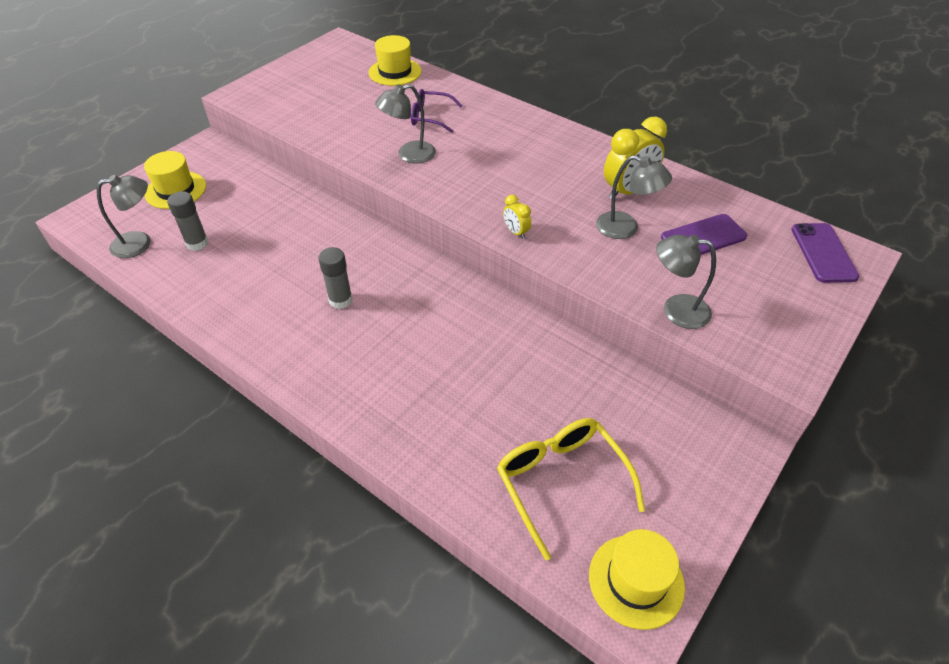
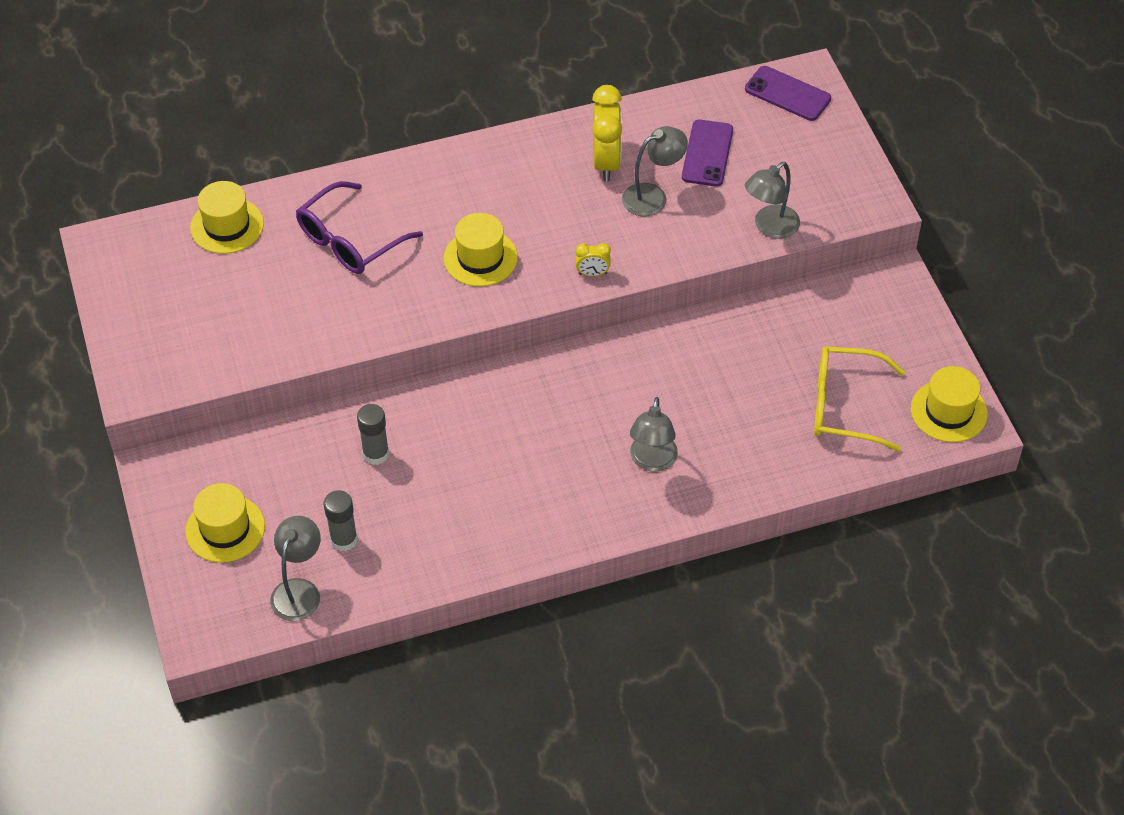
camera: 55 degrees left, 5 degrees up
grey glue stick [319,247,353,309] -> grey glue stick moved to [357,404,389,465]
grey lamp [375,84,436,164] -> grey lamp moved to [630,397,678,471]
purple glasses [411,89,462,133] -> purple glasses [296,181,423,274], size x1.54
none -> yellow hat [443,213,518,287]

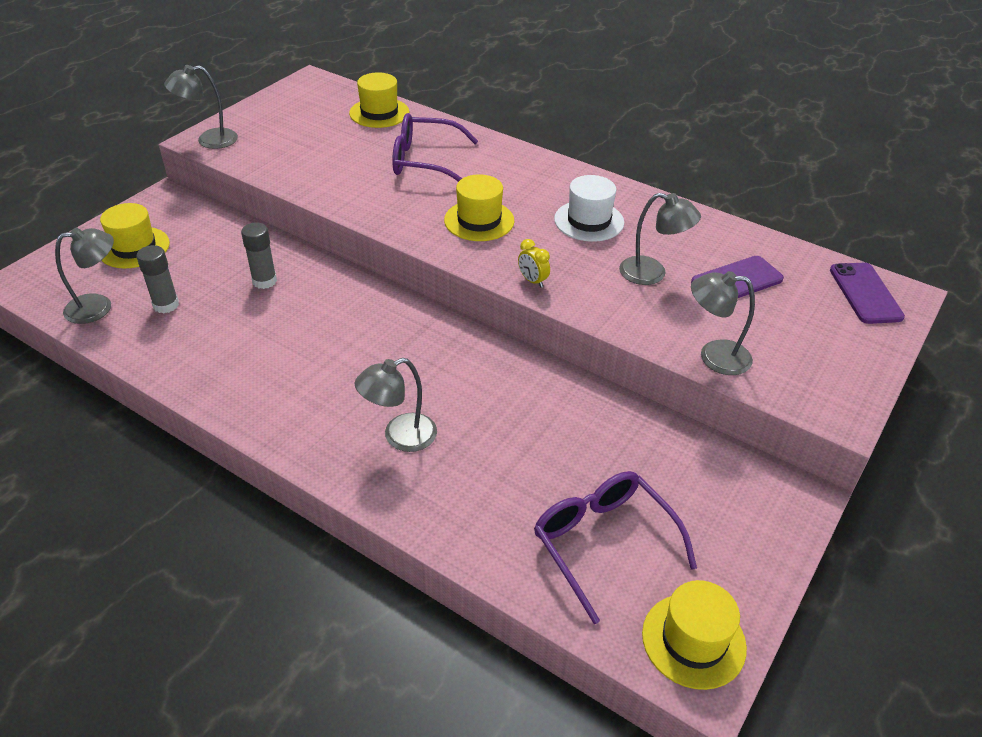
camera: 50 degrees right, 10 degrees down
yellow clock [592,85,622,181] -> none
yellow glasses [814,347,905,452] -> purple glasses [534,471,697,624]
none -> grey lamp [164,65,238,149]
none -> white hat [554,175,624,242]

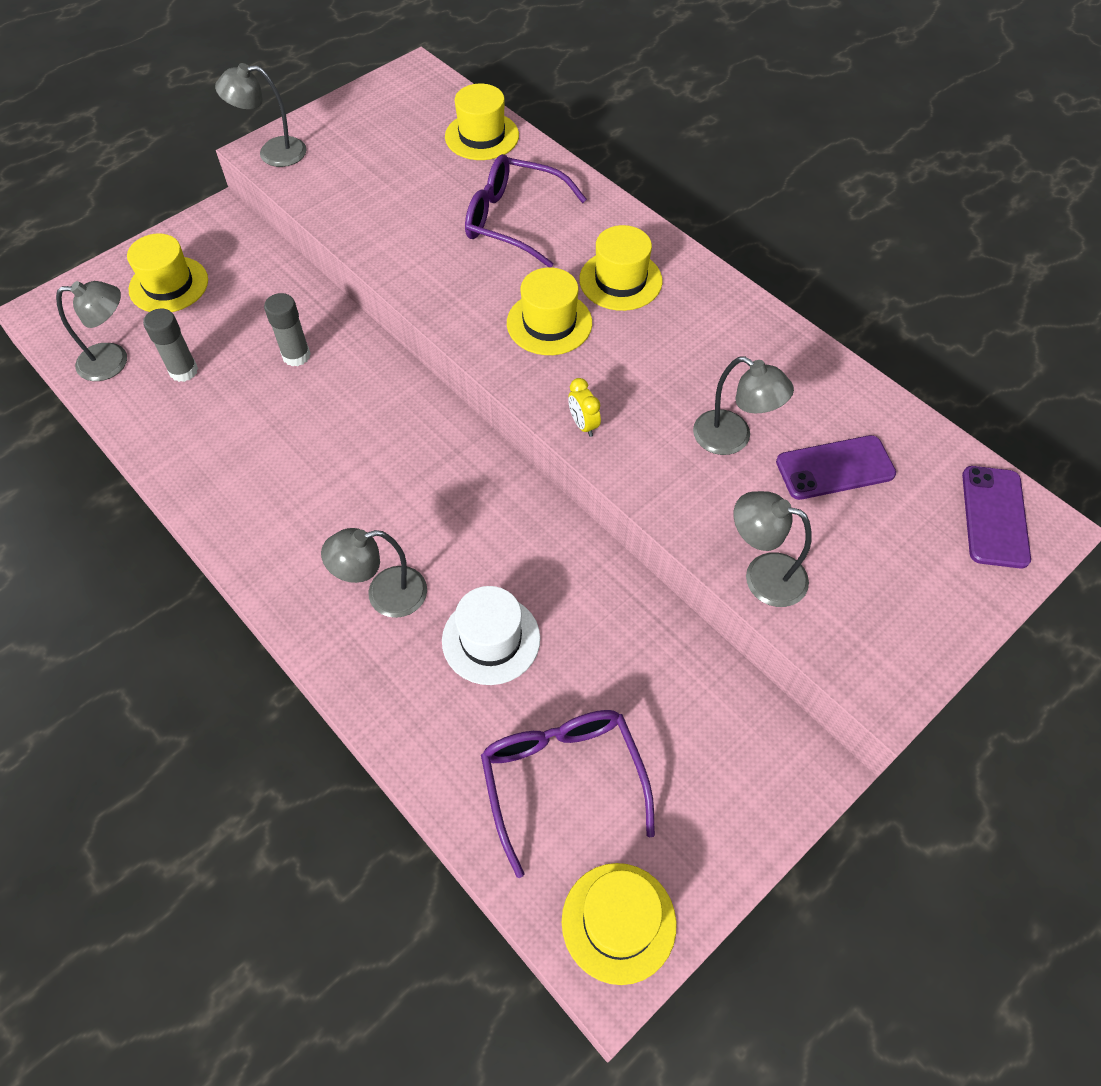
camera: 15 degrees right, 15 degrees up
white hat [554,175,624,242] -> white hat moved to [442,586,540,685]
none -> yellow hat [579,225,663,311]

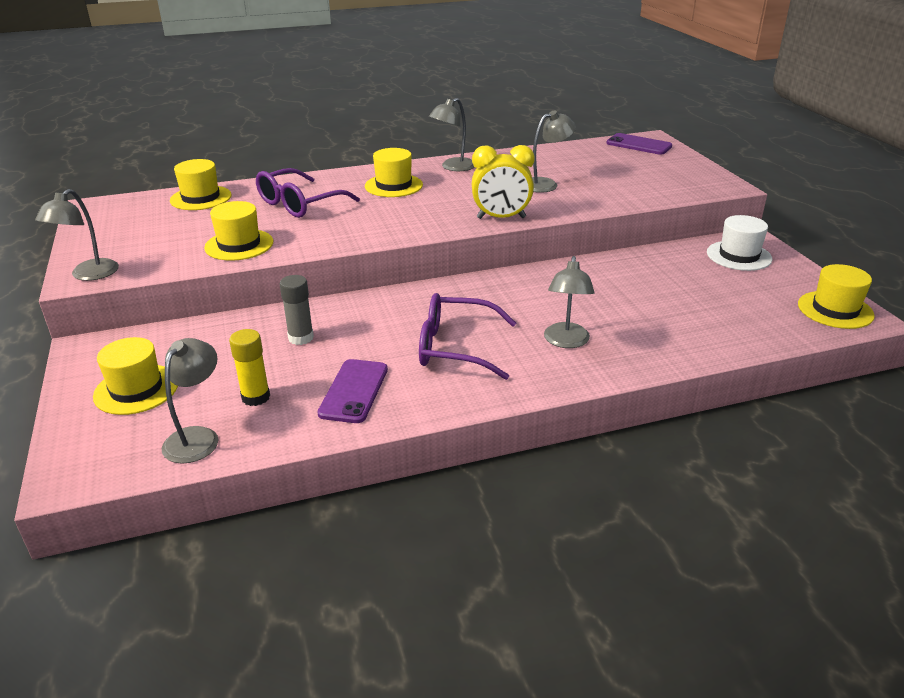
camera: 65 degrees left, 25 degrees down
grey glue stick [143,309,198,382] -> yellow glue stick [229,329,270,406]
white hat [442,586,540,685] -> white hat moved to [707,215,772,271]
purple glasses [481,710,655,878] -> purple glasses moved to [419,293,516,380]
yellow hat [507,267,592,355] -> yellow hat moved to [204,201,274,261]
yellow clock [568,378,601,437] -> yellow clock [472,145,534,219], size x2.02
grey lamp [734,491,812,607] -> grey lamp moved to [429,98,474,171]
purple phone [776,435,896,500] -> purple phone moved to [318,359,388,423]

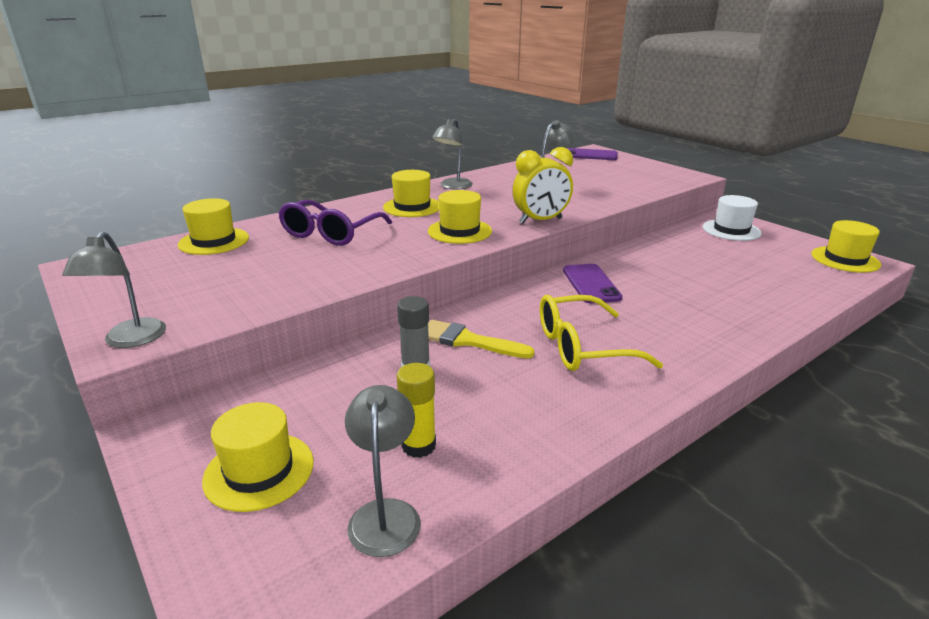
camera: 20 degrees left, 5 degrees down
yellow hat [204,201,274,261] -> yellow hat moved to [428,190,492,244]
purple phone [318,359,388,423] -> purple phone moved to [563,264,622,303]
purple glasses [419,293,516,380] -> yellow glasses [540,295,663,371]
grey lamp [544,256,595,348] -> none
none -> yellow brush [428,320,535,359]

